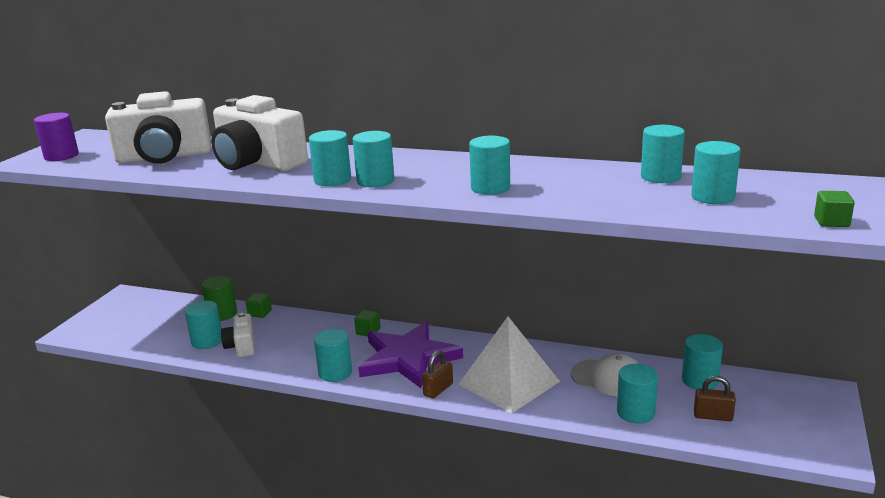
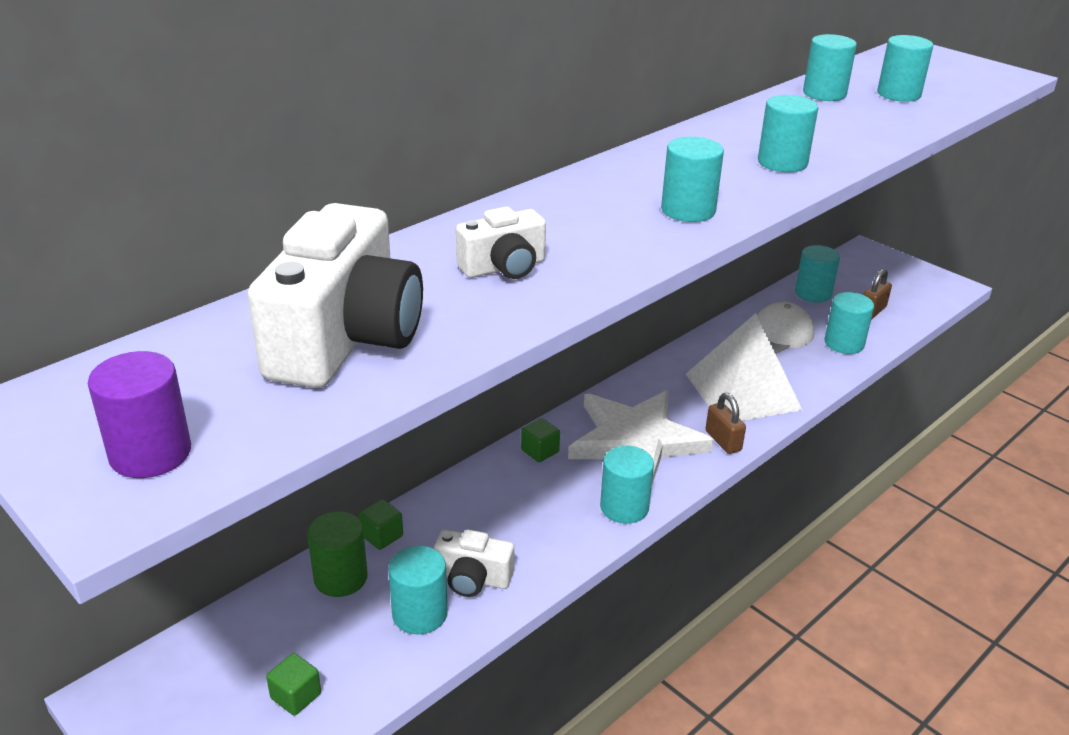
camera: 65 degrees left, 10 degrees up
white camera [211,95,308,172] -> white camera [456,207,546,279], size x0.52
turquoise cylinder [309,130,351,186] -> none
purple star [358,322,463,388] -> white star [568,390,714,485]
green cube [814,191,855,227] -> green cube moved to [266,653,321,716]

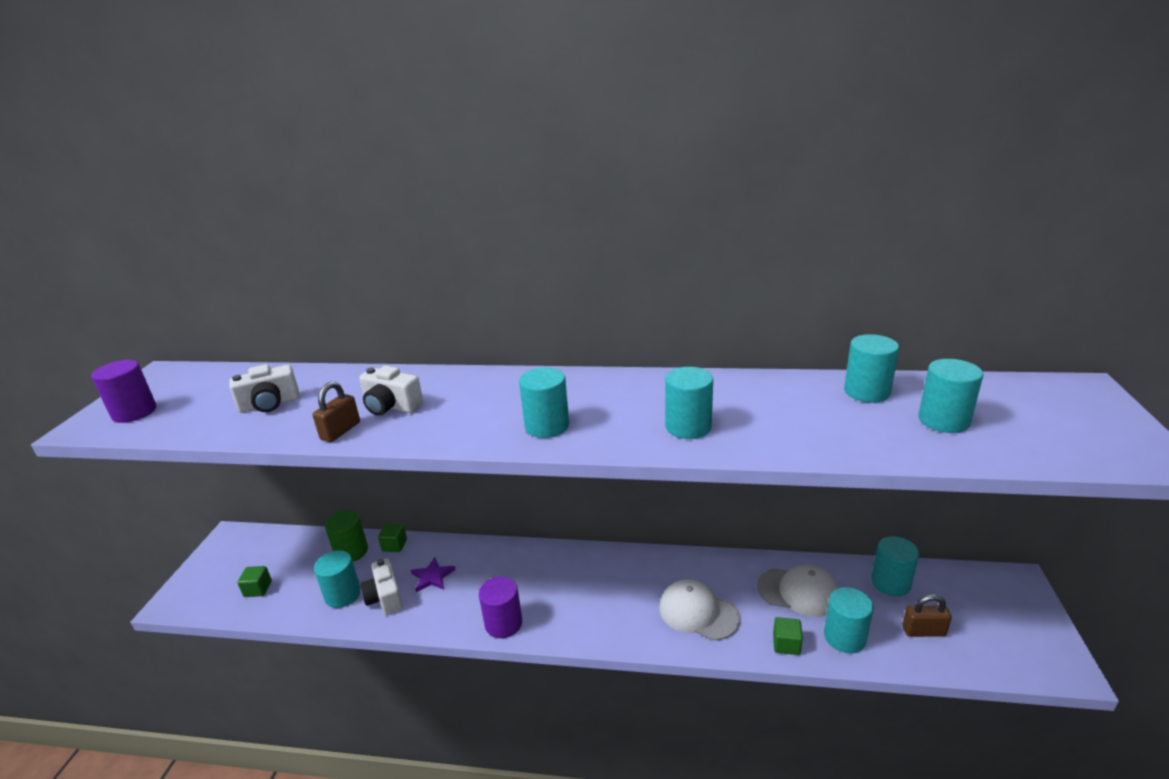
camera: 55 degrees right, 5 degrees down
white camera [248,203,423,388] -> white camera [229,364,299,413], size x0.52
green cube [521,418,560,462] -> green cube moved to [773,617,803,655]
white star [568,390,714,485] -> none
turquoise cylinder [600,446,654,524] -> purple cylinder [479,576,522,638]
white pyramid [686,313,802,421] -> white cap [659,579,740,641]
brown padlock [705,393,746,454] -> brown padlock moved to [313,382,360,442]
none -> purple star [411,557,456,592]

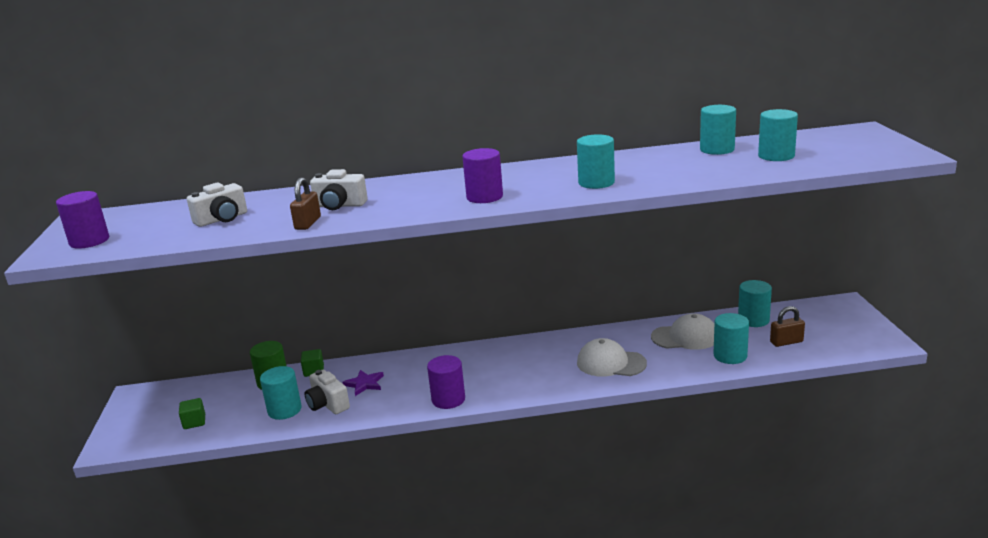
camera: 15 degrees left, 5 degrees down
turquoise cylinder [519,367,569,438] -> purple cylinder [462,148,503,203]
green cube [773,617,803,655] -> none

